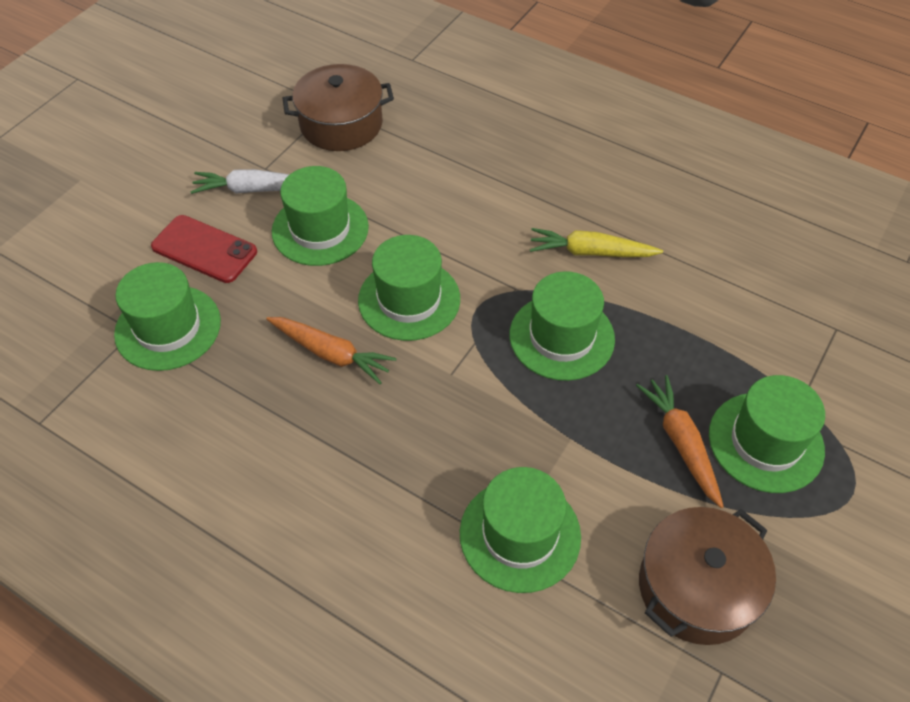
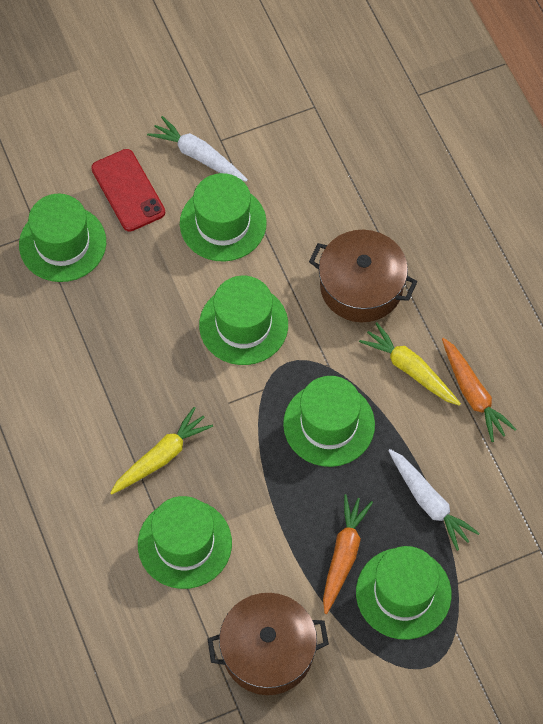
camera: 35 degrees right, 10 degrees up
orange carrot [266,317,397,384] -> orange carrot moved to [442,338,516,442]
brown pot [282,64,394,151] -> brown pot moved to [309,230,417,322]
none -> yellow carrot [110,407,213,495]
none -> white carrot [388,449,480,551]

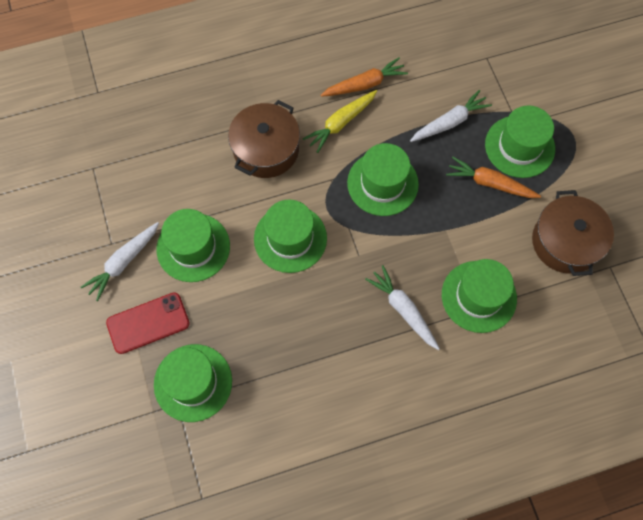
camera: 85 degrees left, 5 degrees up
yellow carrot [110,407,213,495] -> white carrot [365,265,440,350]

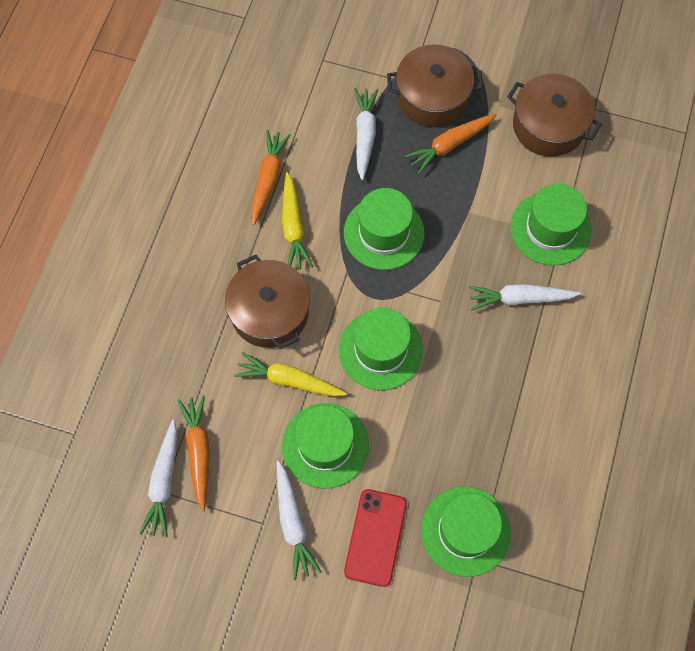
camera: 55 degrees left, 0 degrees up
green hat [485,105,555,178] -> brown pot [387,44,483,127]
none -> white carrot [139,420,177,537]
none -> orange carrot [178,395,210,512]
none -> yellow carrot [234,352,347,396]

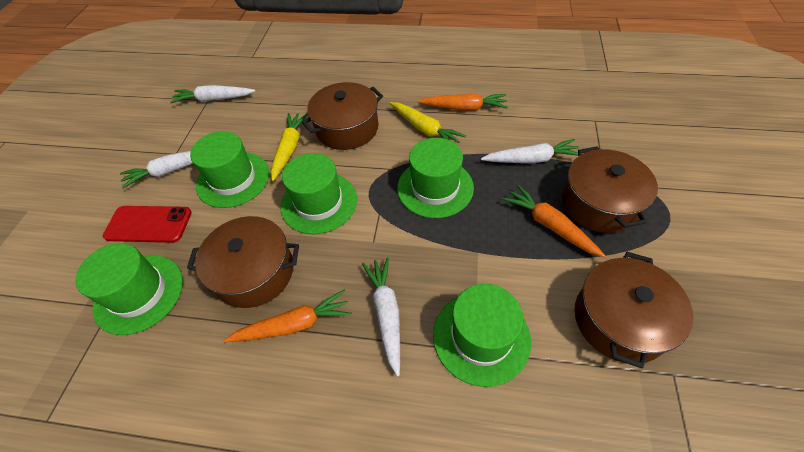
camera: 85 degrees right, 15 degrees down
orange carrot [178,395,210,512] -> orange carrot moved to [224,290,352,342]
yellow carrot [282,172,313,269] -> yellow carrot turned 120 degrees counterclockwise [390,102,466,143]
none -> brown pot [187,216,299,308]

